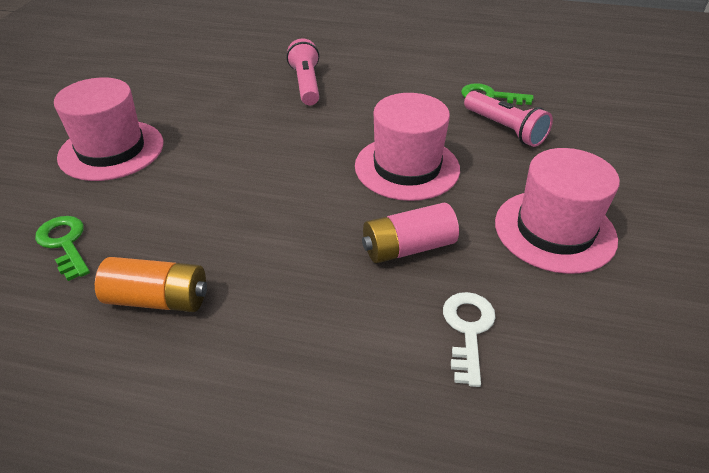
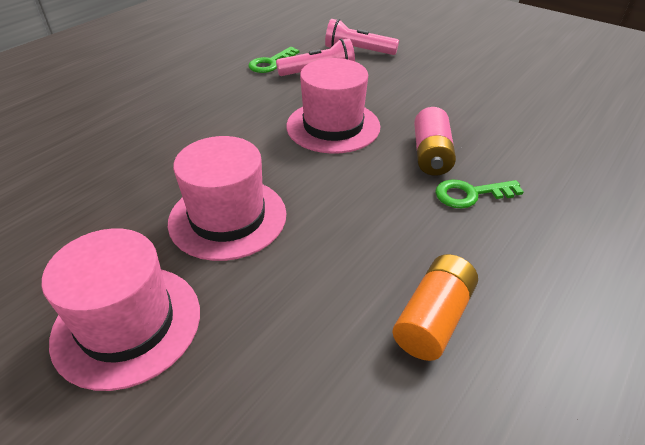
camera: 65 degrees left, 0 degrees up
green key [35,216,90,281] -> green key moved to [435,179,524,208]
pink flashlight [287,39,319,105] -> pink flashlight moved to [325,19,399,55]
white key [443,292,496,387] -> none
pink hat [495,148,620,274] -> pink hat moved to [168,136,286,261]

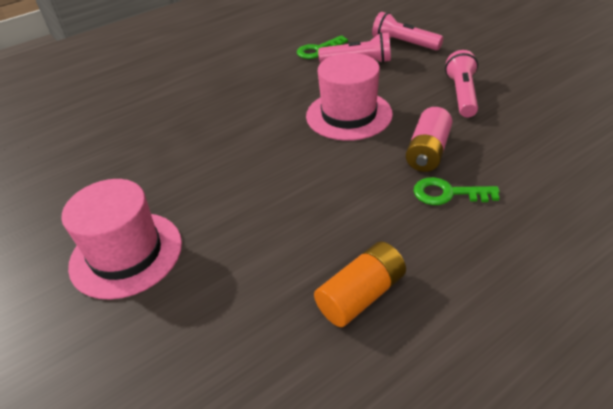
camera: 20 degrees right, 0 degrees up
pink hat [168,136,286,261] -> none
none -> pink flashlight [445,50,478,117]

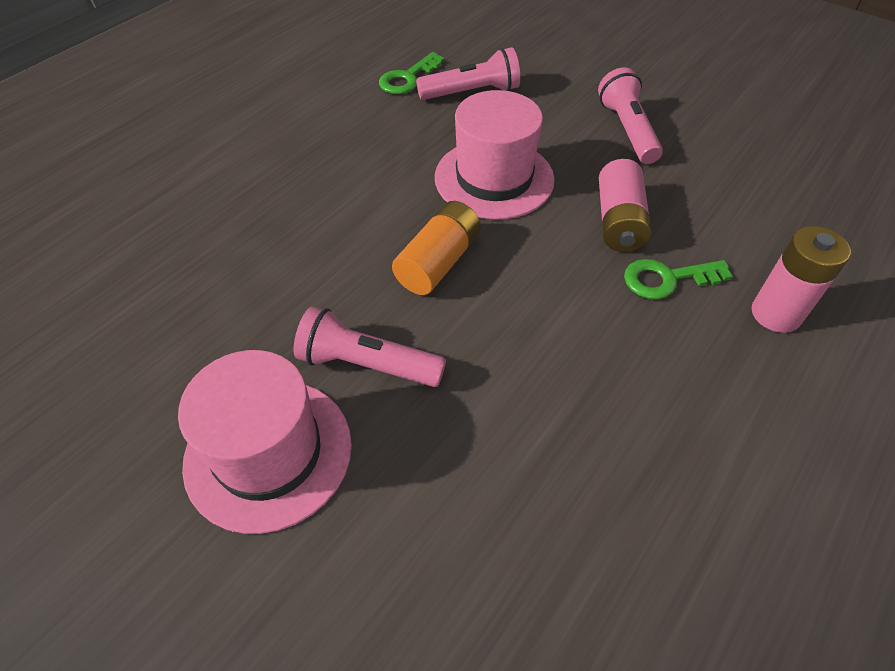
camera: 20 degrees left, 10 degrees up
orange battery [314,241,406,327] -> orange battery moved to [392,201,481,295]
pink flashlight [372,12,443,50] -> pink flashlight moved to [293,306,446,387]
none -> pink battery [752,226,851,333]

